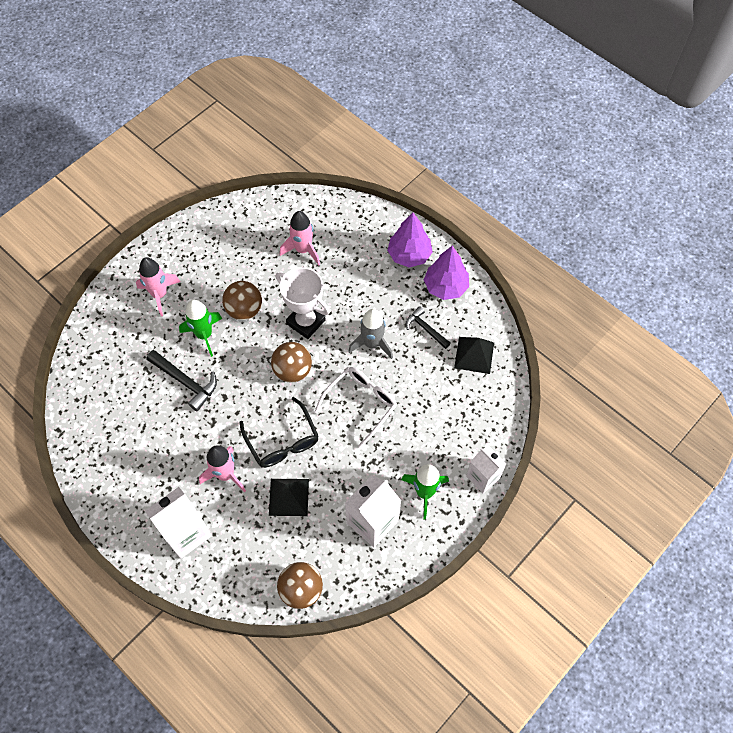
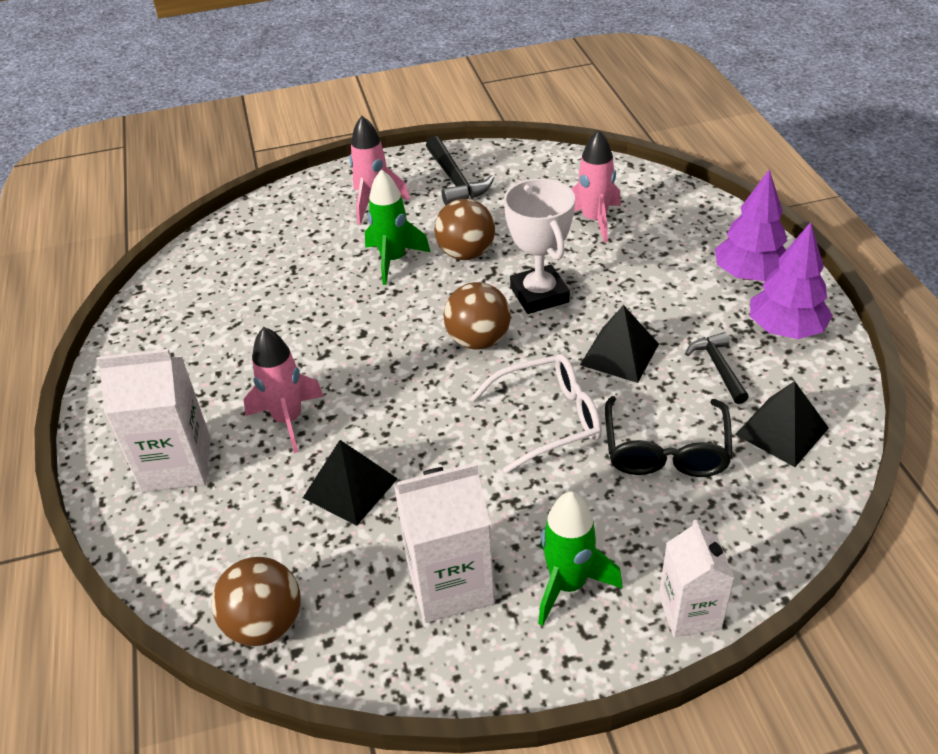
camera: 35 degrees right, 20 degrees down
black hammer [146,350,217,411] -> black hammer moved to [426,136,494,205]
black glasses [240,397,319,468] -> black glasses moved to [605,396,733,477]
grey rocket [348,309,393,359] -> black pyramid [580,305,659,383]

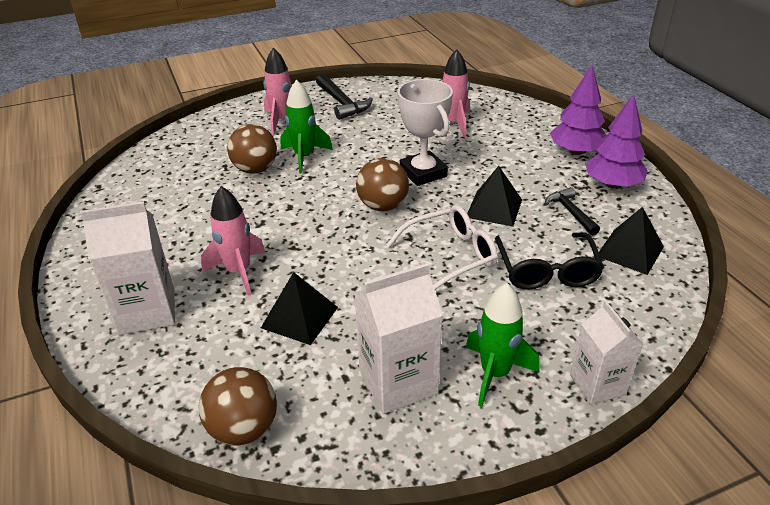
camera: 10 degrees left, 5 degrees down
brown ball [434,199,495,260] -> brown ball moved to [227,124,277,174]

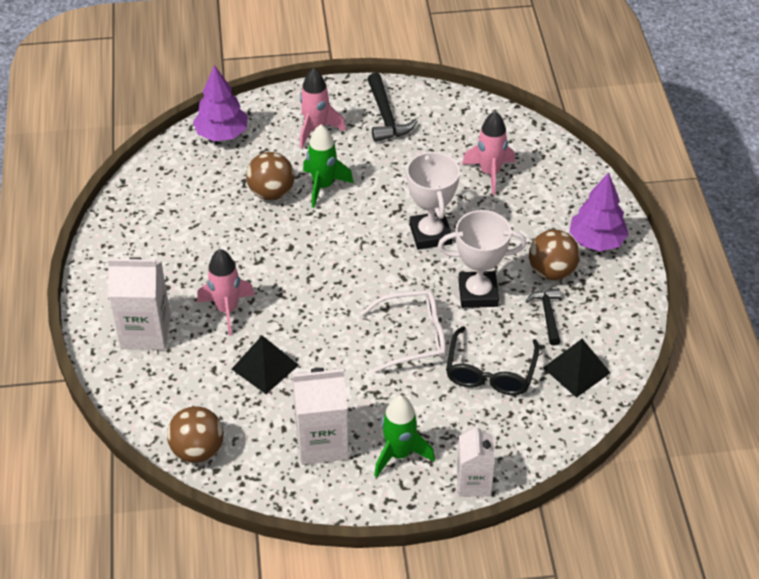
camera: 15 degrees right, 10 degrees up
brown ball [356,158,409,211] -> brown ball moved to [529,230,580,280]
black pyramid [467,166,522,227] -> white trophy [438,210,527,308]
purple tree [585,94,648,189] -> purple tree moved to [193,65,248,141]

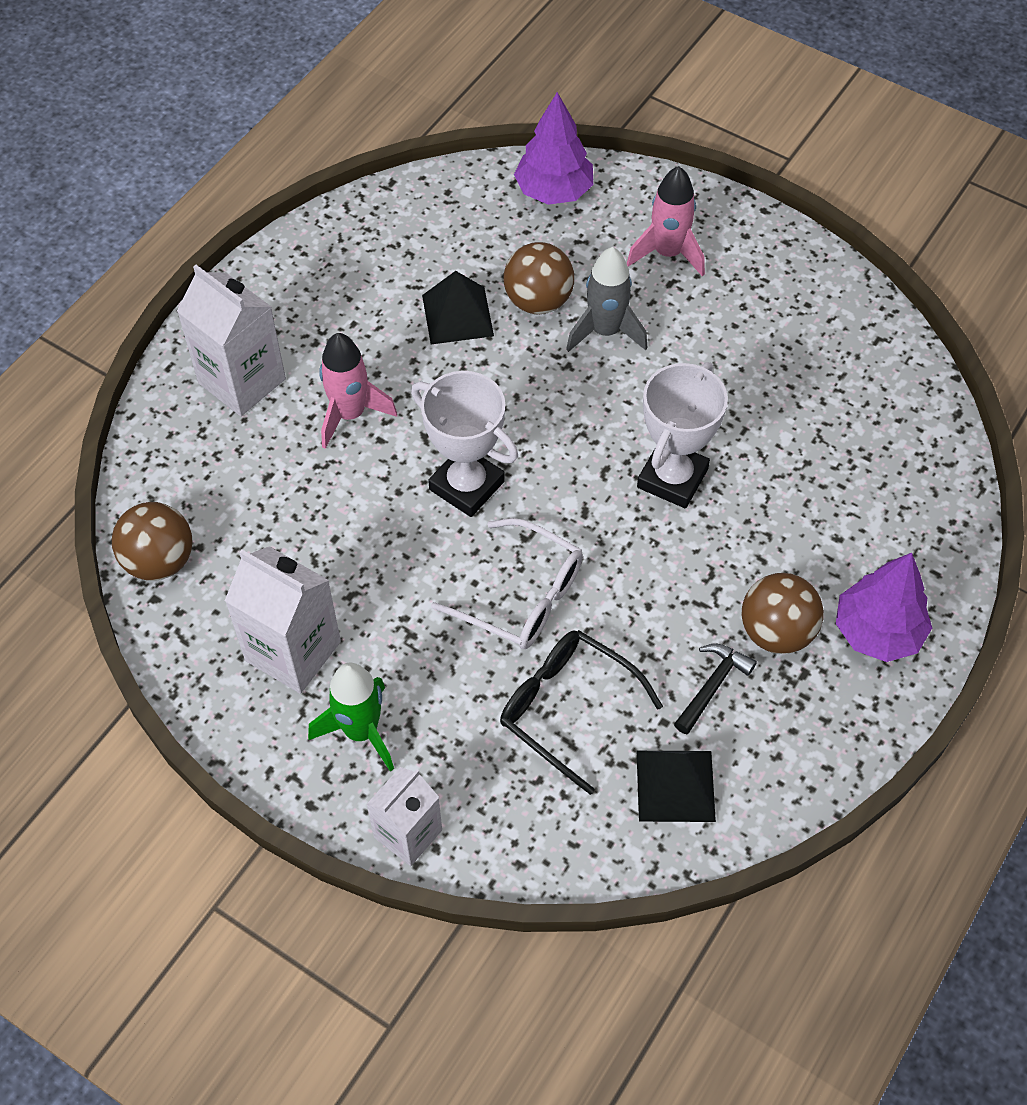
camera: 40 degrees right, 10 degrees up
black pyramid [232,335,299,394] -> black pyramid moved to [422,271,494,344]
green rocket [303,125,354,208] -> grey rocket [566,247,647,352]
black hammer [367,73,418,142] -> none
white trophy [438,210,527,308] -> white trophy moved to [411,371,518,517]
black glasses [446,326,539,395] -> black glasses turned 75 degrees clockwise [500,630,663,795]
pink rocket [462,111,515,195] -> none

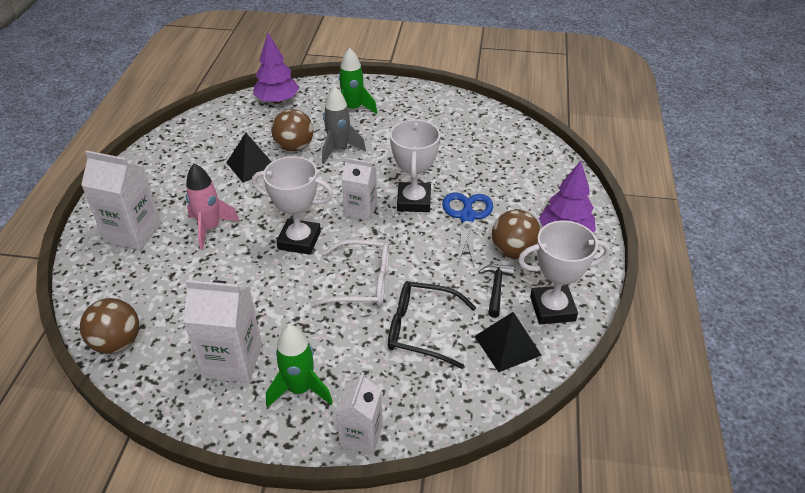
camera: 25 degrees left, 15 degrees down
pink rocket [627,166,705,276] -> green rocket [339,48,377,114]
none -> white carton [342,158,377,221]
none -> blue scissors [442,192,493,266]
none -> white trophy [518,221,610,324]

